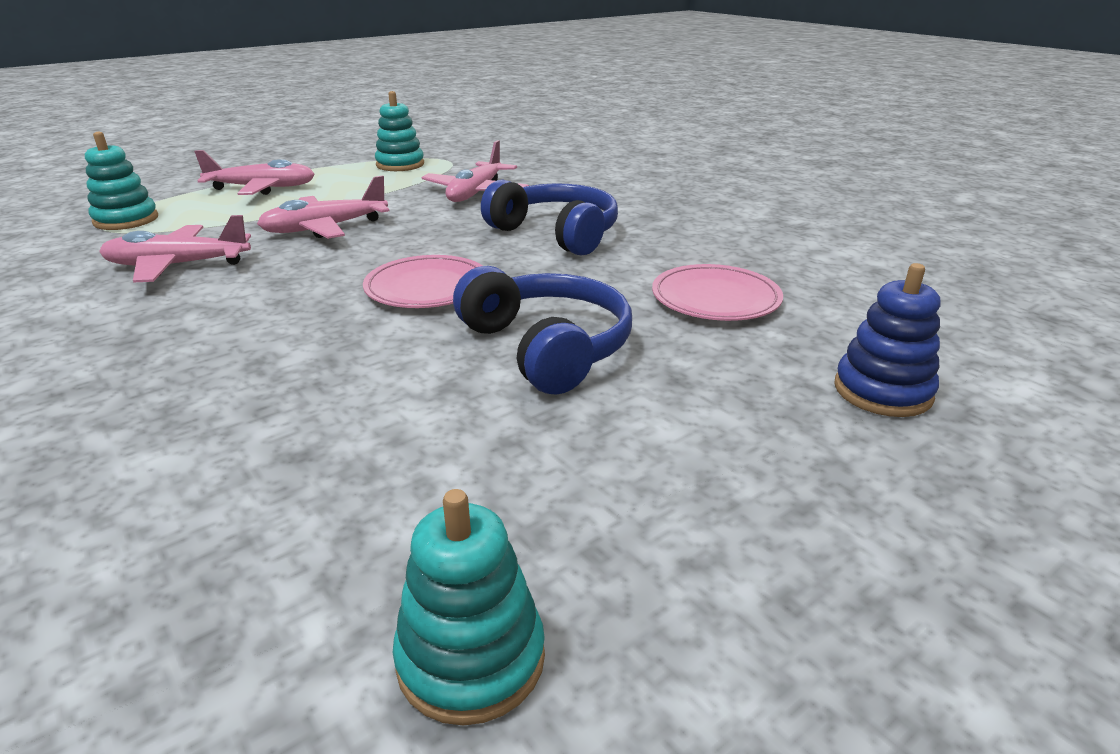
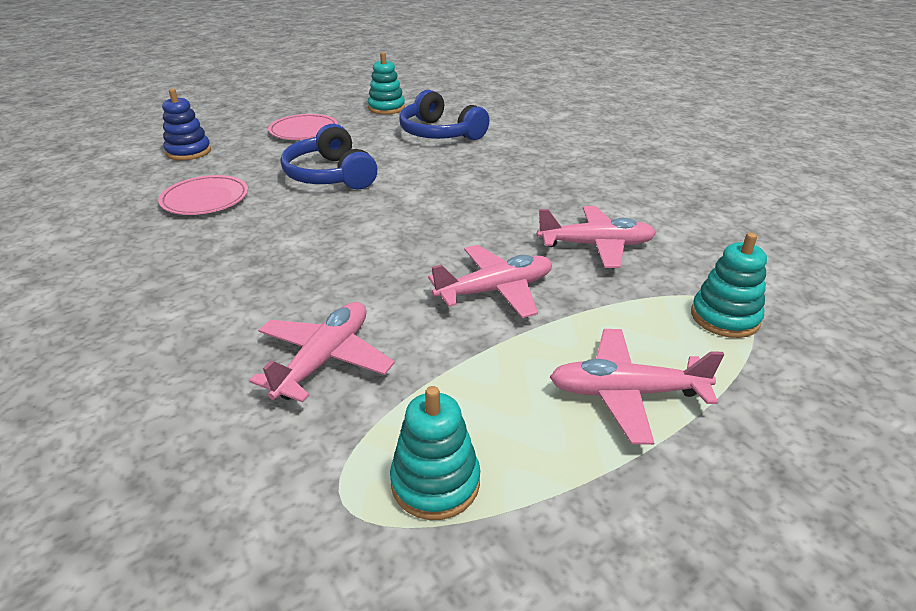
camera: 175 degrees left, 5 degrees up
pink plate [363,255,482,308] -> pink plate moved to [268,114,338,140]
blue headphones [481,180,618,256] -> blue headphones moved to [399,90,489,140]

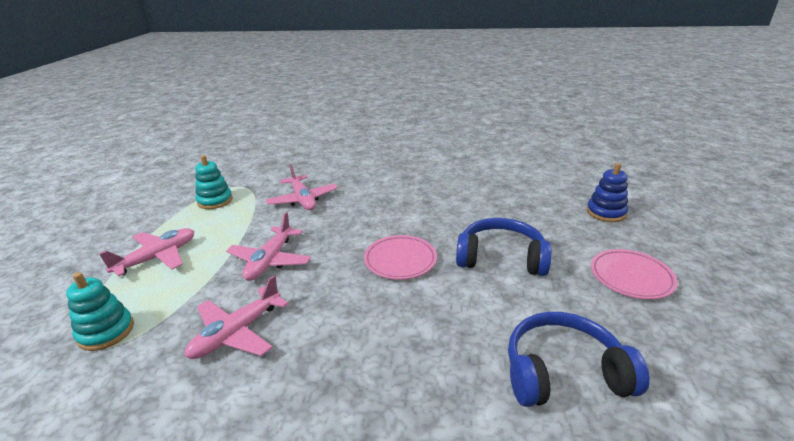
camera: 130 degrees right, 5 degrees down
pink plate [158,175,248,215] -> pink plate moved to [364,235,437,280]
turquoise stacking toy [368,52,405,115] -> none

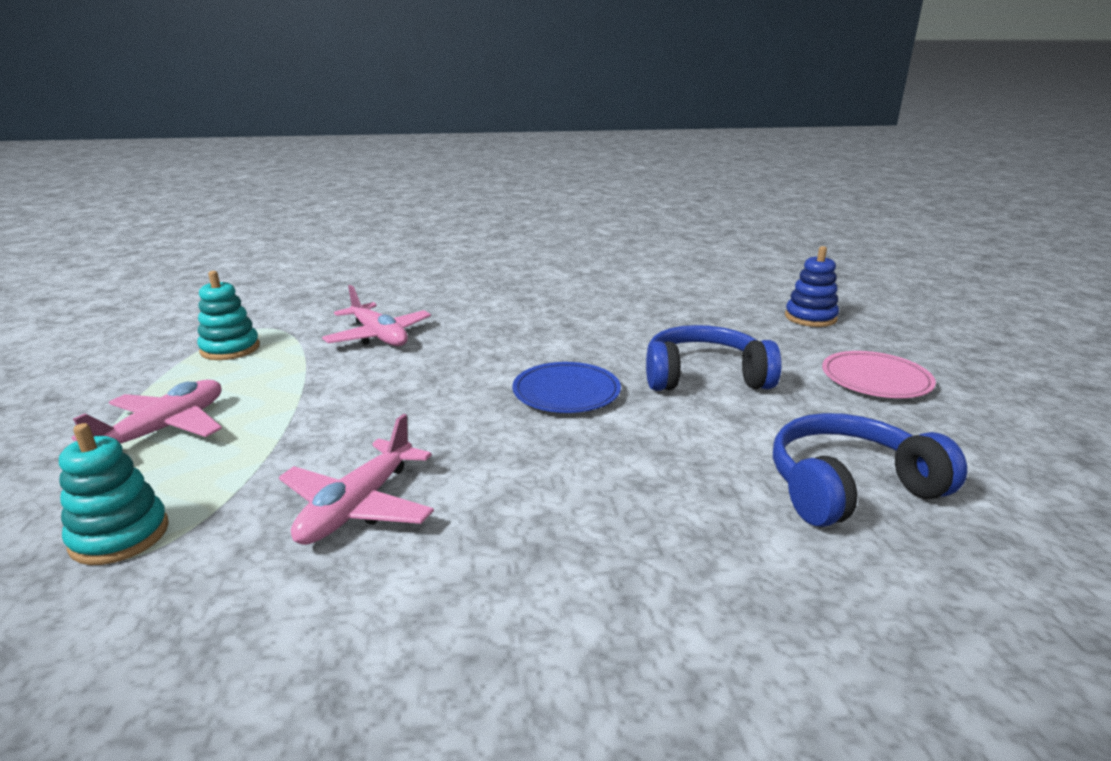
camera: 15 degrees left, 5 degrees down
pink plane [226,212,311,281] -> none
pink plate [364,235,437,280] -> blue plate [512,362,621,413]

